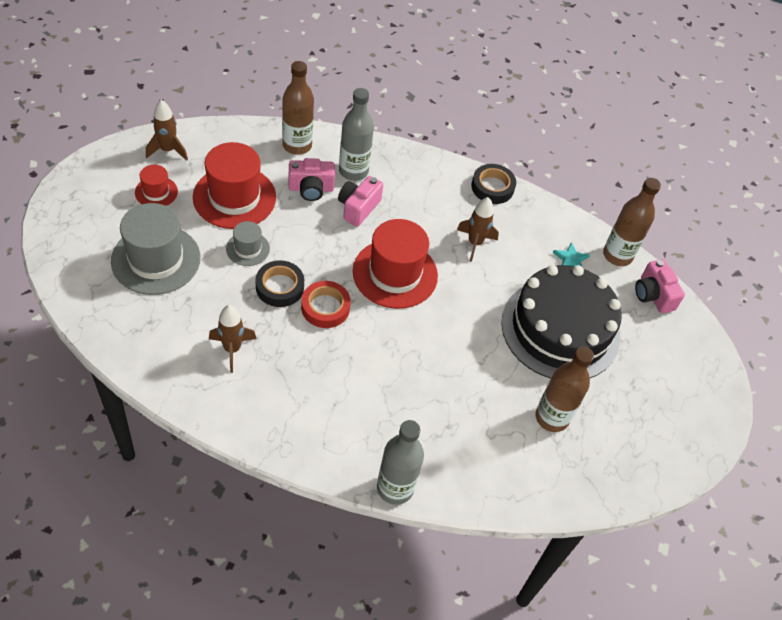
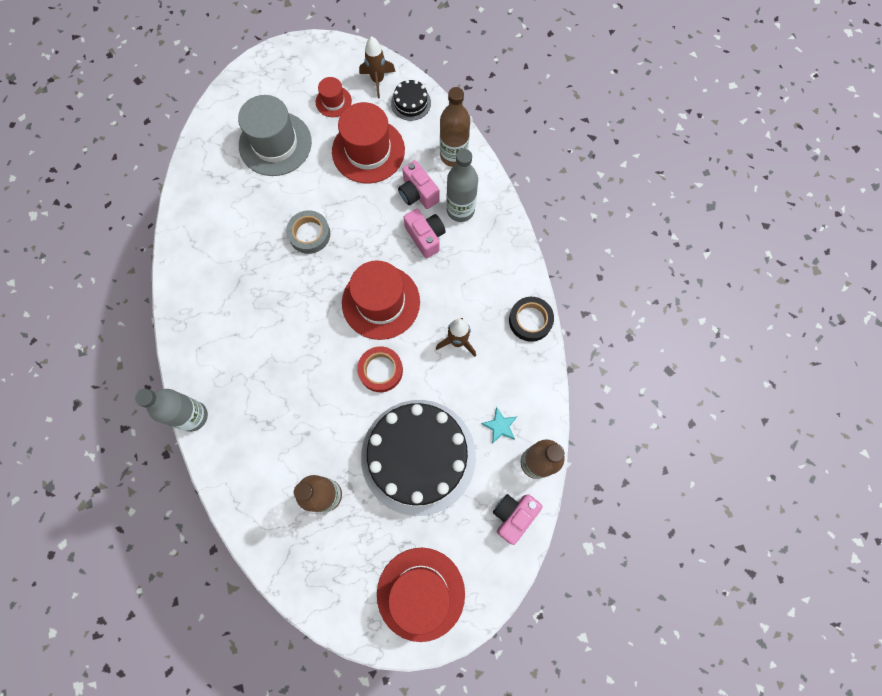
camera: 65 degrees right, 20 degrees up
brown rocket [209,305,256,373] -> none
grey hat [226,221,270,266] -> none
black tape [255,260,304,307] -> grey tape [286,210,330,254]
red tape [301,281,351,328] -> red tape moved to [357,346,403,392]
pink camera [338,176,383,226] -> pink camera turned 60 degrees clockwise [404,209,446,258]
none -> red hat [377,548,465,642]
none -> black cake [391,80,431,121]

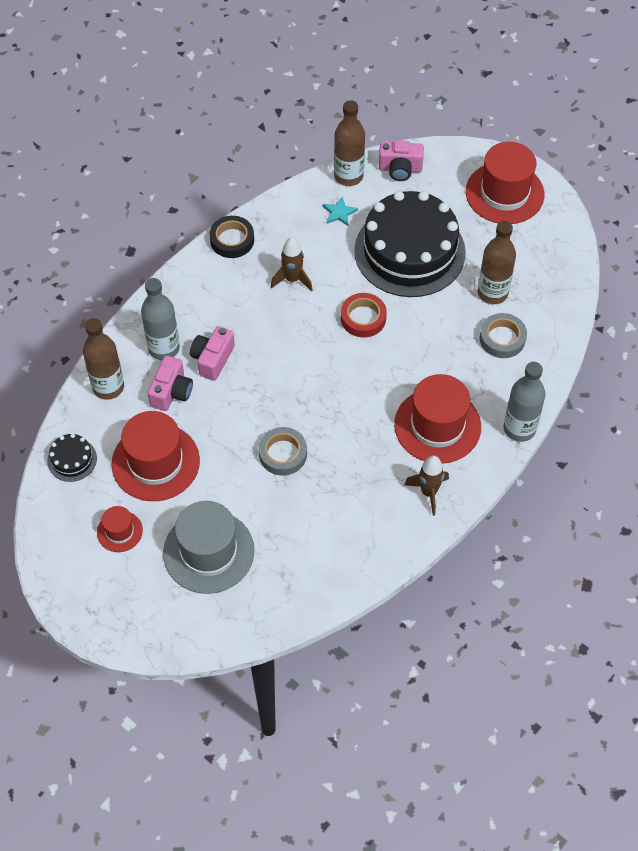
camera: 125 degrees left, 15 degrees down
red hat [342,261,420,340] -> red hat moved to [394,374,481,464]
brown rocket [359,36,396,98] -> brown rocket moved to [404,455,449,516]
none -> grey tape [480,313,527,358]

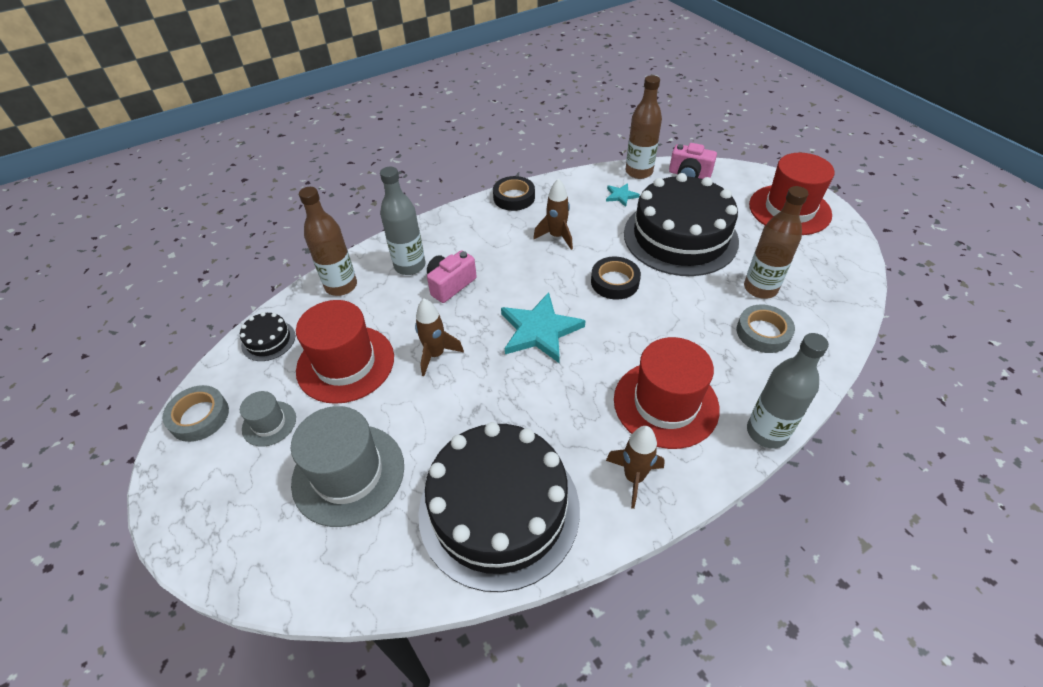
camera: 20 degrees right, 10 degrees down
red hat [97,506,143,552] -> grey hat [240,391,296,447]
pink camera [148,356,193,411] -> none
grey tape [259,427,307,475] -> grey tape moved to [162,385,229,442]
red tape [341,293,387,337] -> black tape [591,256,641,300]
none -> brown rocket [415,298,464,376]
none -> black cake [418,422,580,592]
none -> turquoise star [501,292,586,363]

